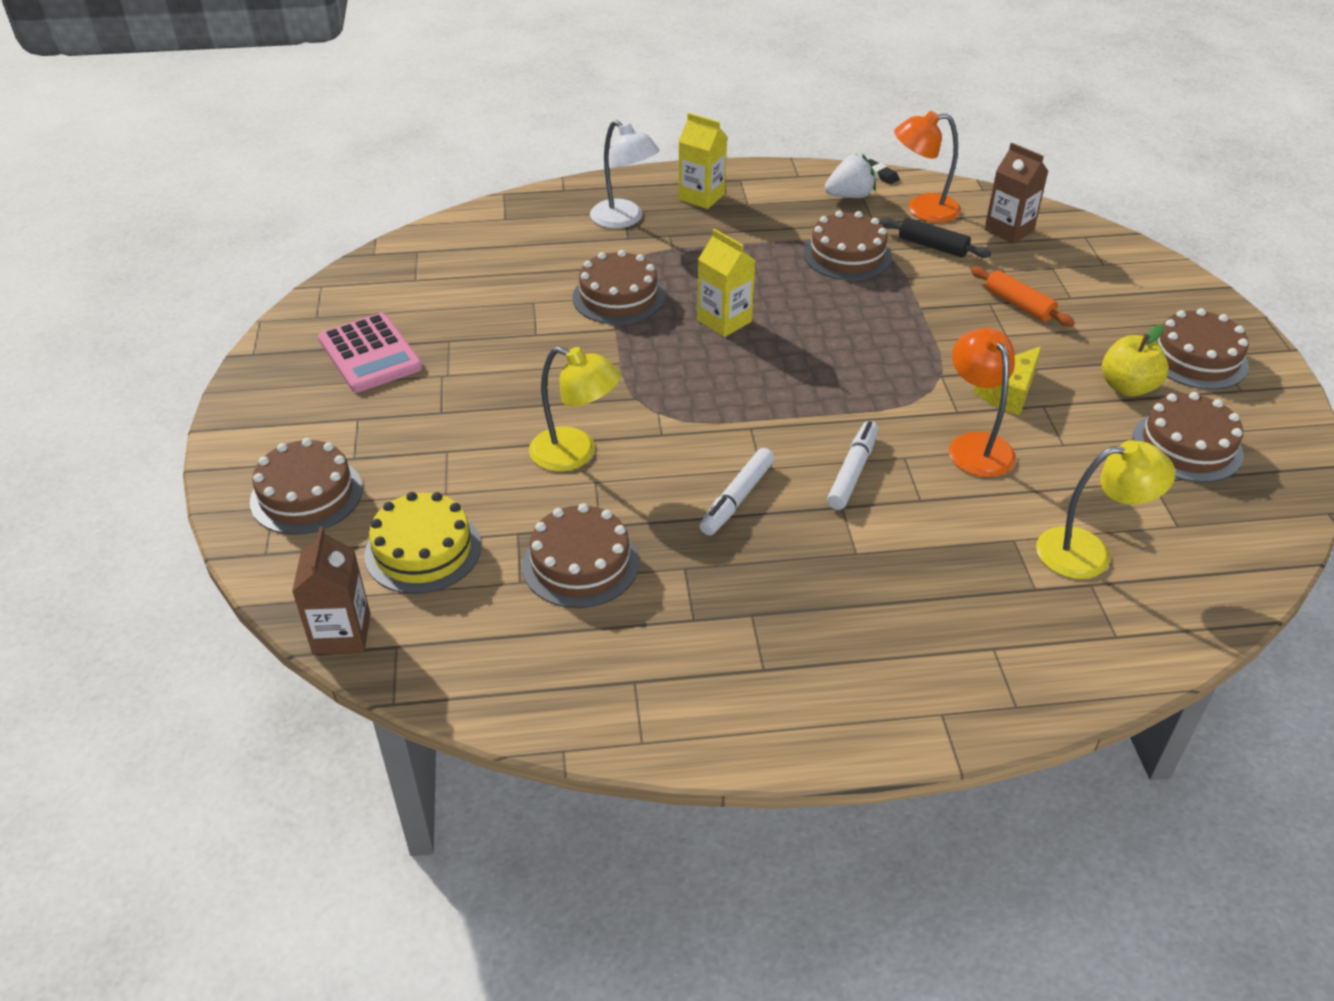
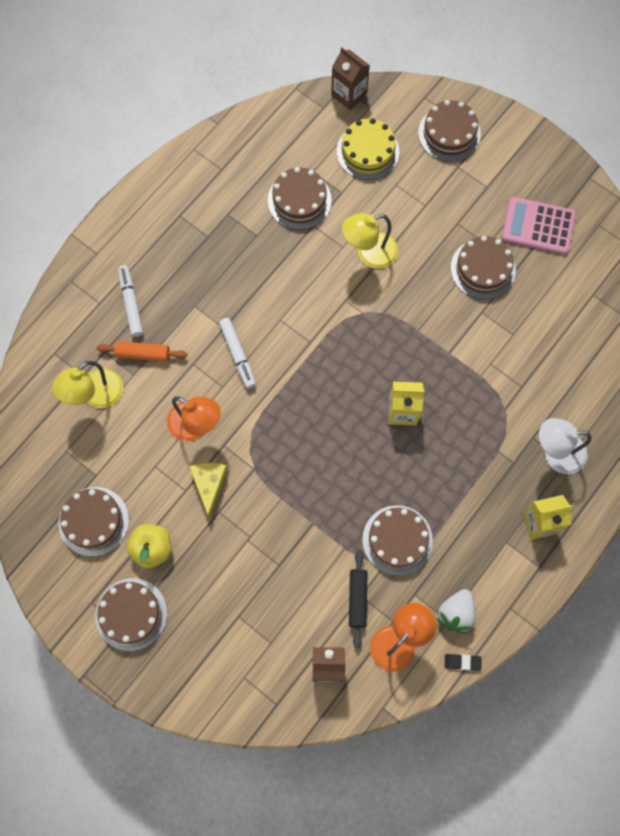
camera: 135 degrees right, 30 degrees up
brown cake [572,250,665,324] -> brown cake moved to [451,236,516,299]
white marker [699,448,775,535] -> white marker moved to [118,265,143,337]
black rolling pin [880,217,992,258] -> black rolling pin turned 75 degrees counterclockwise [349,550,368,648]
orange rolling pin [971,266,1075,327] -> orange rolling pin moved to [97,341,187,362]

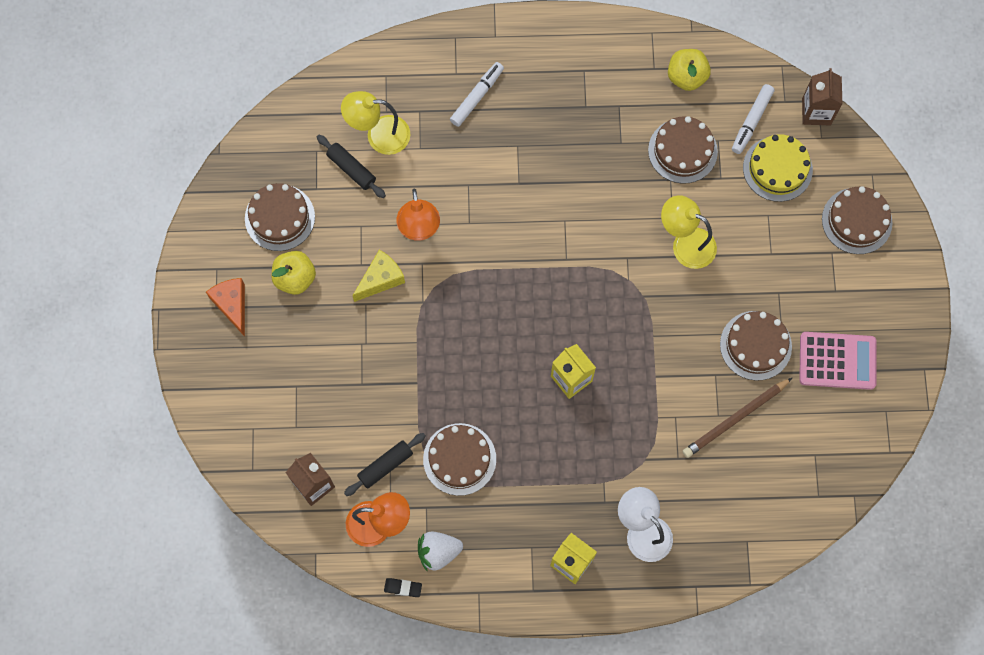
camera: 50 degrees right, 0 degrees up
brown cake [95,578,167,651] -> orange cheese [206,278,245,337]
orange rolling pin [97,341,187,362] -> none
white marker [219,318,256,388] -> white marker moved to [732,84,774,154]
black eraser [445,654,482,670] -> black eraser turned 45 degrees counterclockwise [384,578,422,597]
pink calculator [502,197,576,255] -> pink calculator turned 120 degrees clockwise [799,332,877,390]
none -> black rolling pin [317,135,386,198]
none -> yellow apple [668,49,711,91]
none -> brown pencil [683,378,792,458]

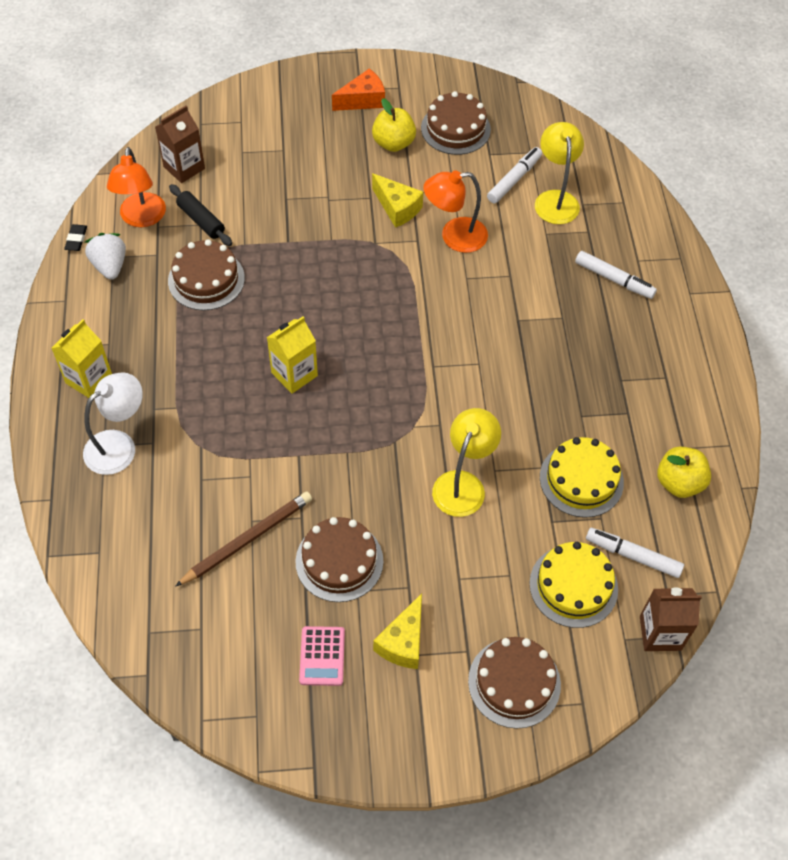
camera: 85 degrees right, 15 degrees down
black rolling pin [317,135,386,198] -> white marker [487,147,542,203]
brown cake [648,116,718,183] -> yellow cake [540,437,624,518]
brown pencil [683,378,792,458] -> brown pencil turned 90 degrees clockwise [175,491,312,587]
pink calculator [799,332,877,390] -> pink calculator [299,626,345,686], size x0.62
none -> yellow cheese [373,593,422,669]

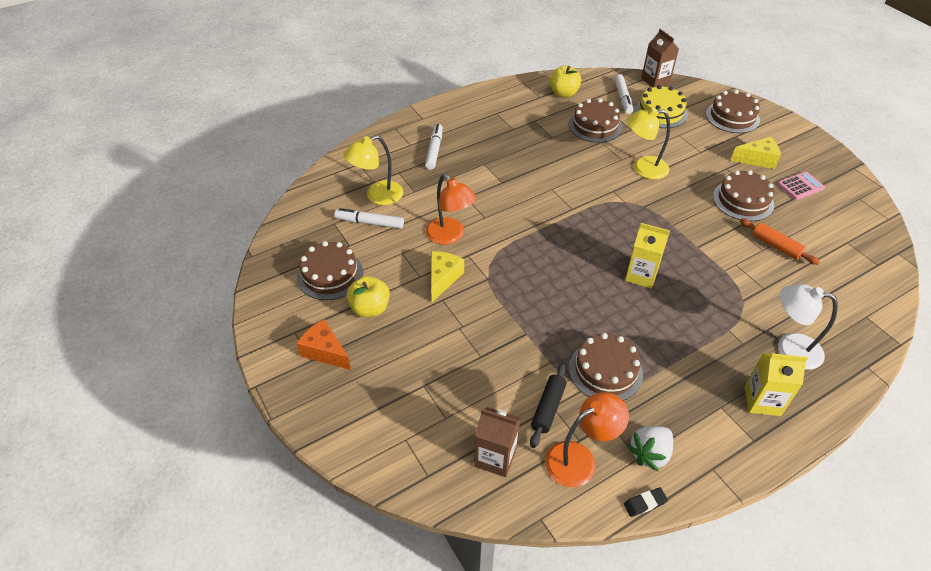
camera: 115 degrees left, 10 degrees down
brown pencil [175,491,312,587] -> orange rolling pin [740,218,820,265]
yellow cake [540,437,624,518] -> brown cake [569,98,622,143]

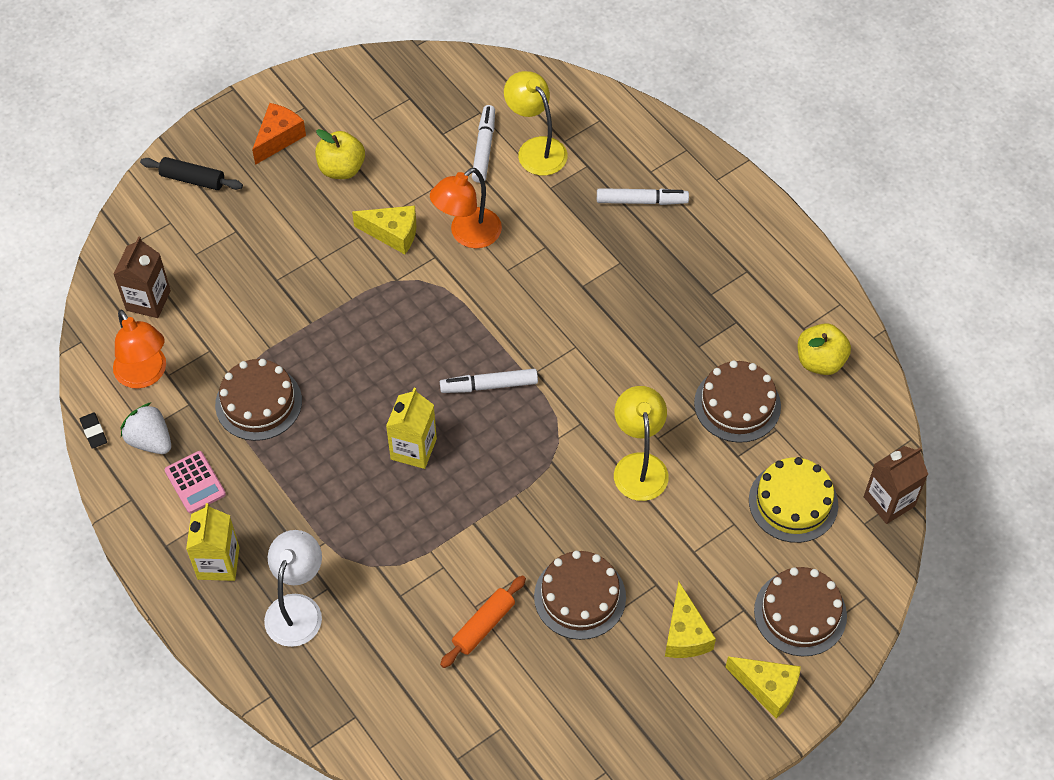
camera: 85 degrees right, 10 degrees up
brown cake [297,241,363,300] -> none
black rolling pin [530,362,567,448] -> black rolling pin moved to [140,157,243,190]
white marker [614,74,633,114] -> white marker moved to [440,369,538,393]
pink calculator [778,172,825,200] -> pink calculator moved to [165,451,226,513]
none -> yellow cheese [725,656,801,719]

